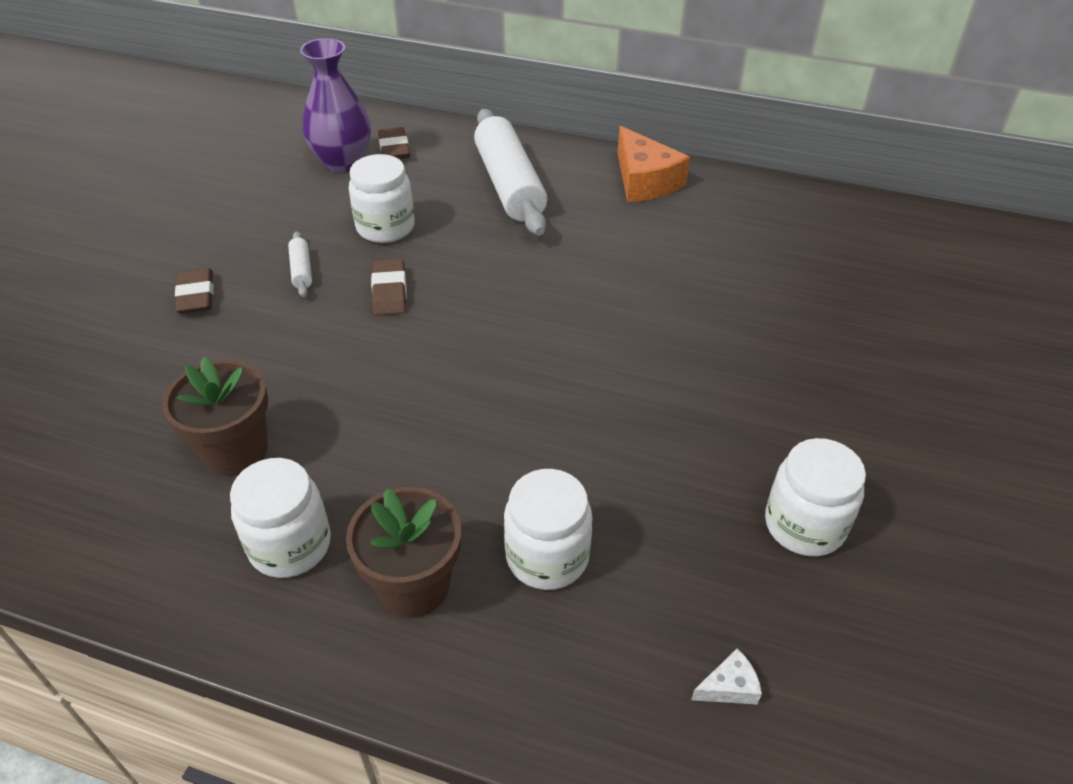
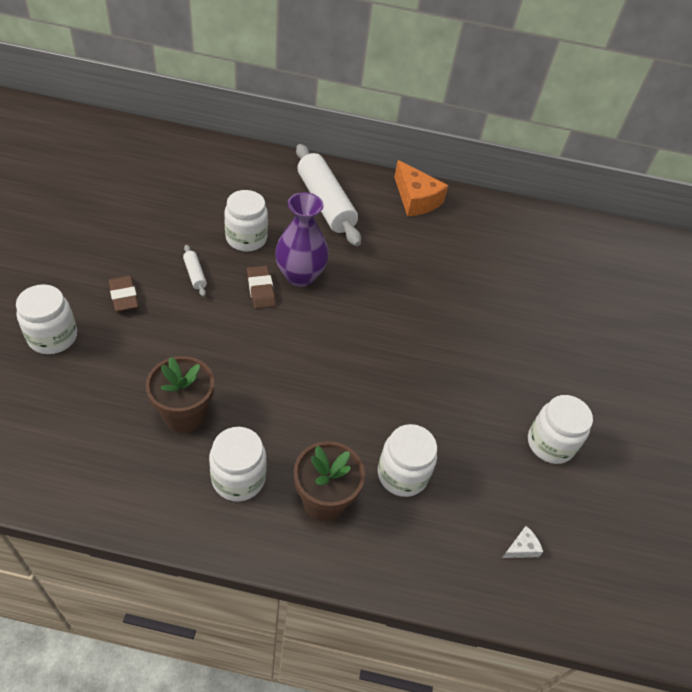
camera: 15 degrees left, 5 degrees up
purple vase [300,38,371,173] -> purple vase moved to [275,192,329,287]
brown eraser [378,127,410,159] -> none
none -> white jar [16,284,77,354]

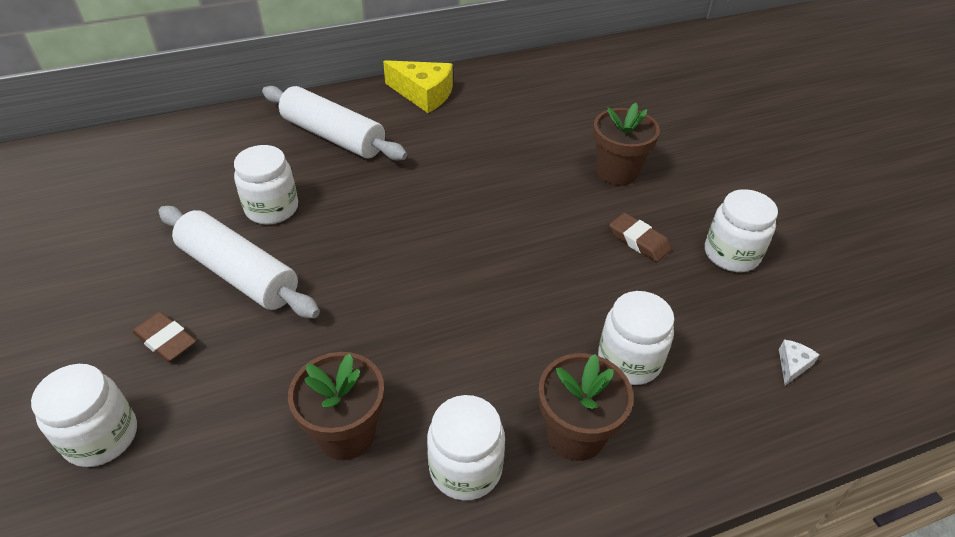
camera: 25 degrees left, 5 degrees down
white rolling pin [183,245,207,297] -> white rolling pin [158,206,320,318], size x2.40
brown eraser [247,266,276,309] -> brown eraser moved to [609,213,672,262]
purple vase [275,192,329,287] -> none
orange cheese [394,160,449,216] -> yellow cheese [383,60,453,113]
none -> brown flower pot [593,103,660,185]

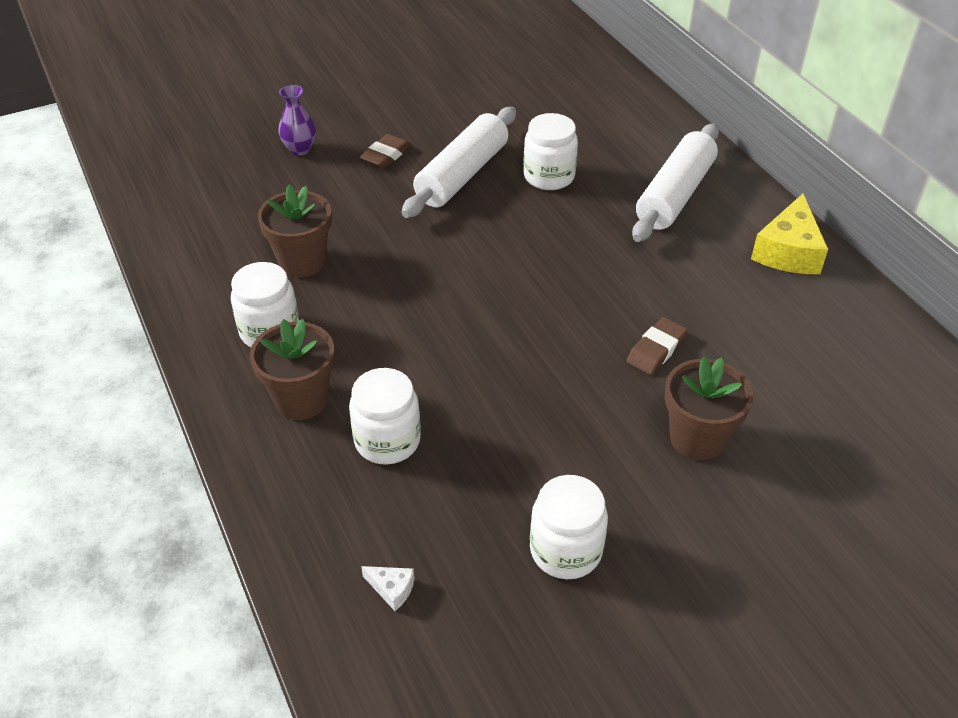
camera: 85 degrees right, 0 degrees up
white jar [31,364,137,467] -> purple vase [278,85,316,156]
brown eraser [609,213,672,262] -> brown eraser moved to [626,317,687,375]

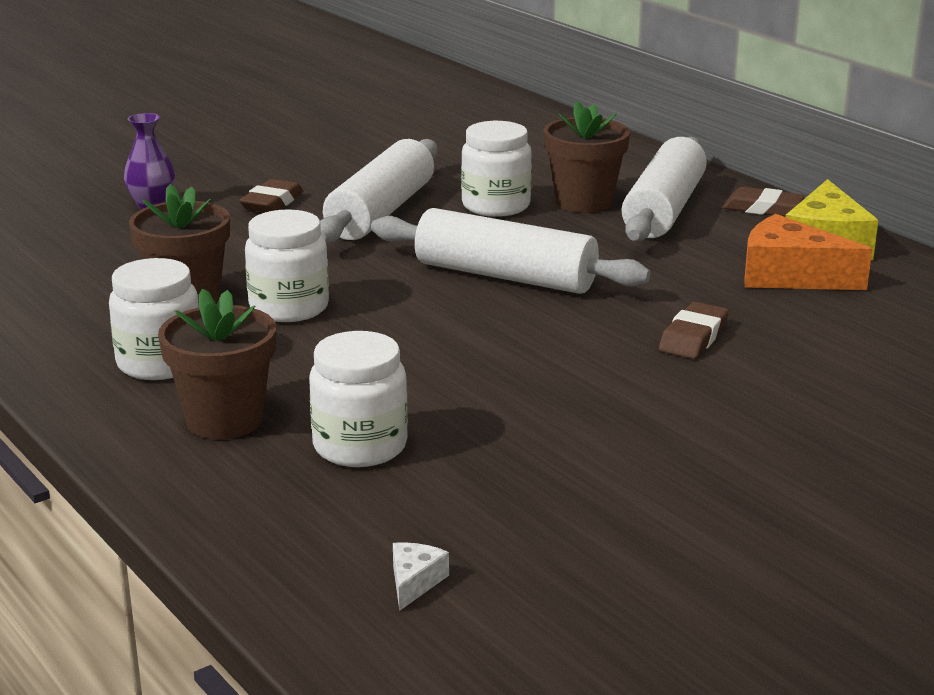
camera: 10 degrees left, 20 degrees down
white cheese [361,566,415,611] -> white cheese turned 90 degrees counterclockwise [393,542,449,611]
white jar [530,475,608,579] -> white jar moved to [245,209,329,322]
brown flower pot [665,357,753,460] -> brown flower pot moved to [544,101,630,213]
none -> white rolling pin [371,208,650,294]
none -> brown eraser [723,187,805,217]
none -> orange cheese [744,214,872,290]

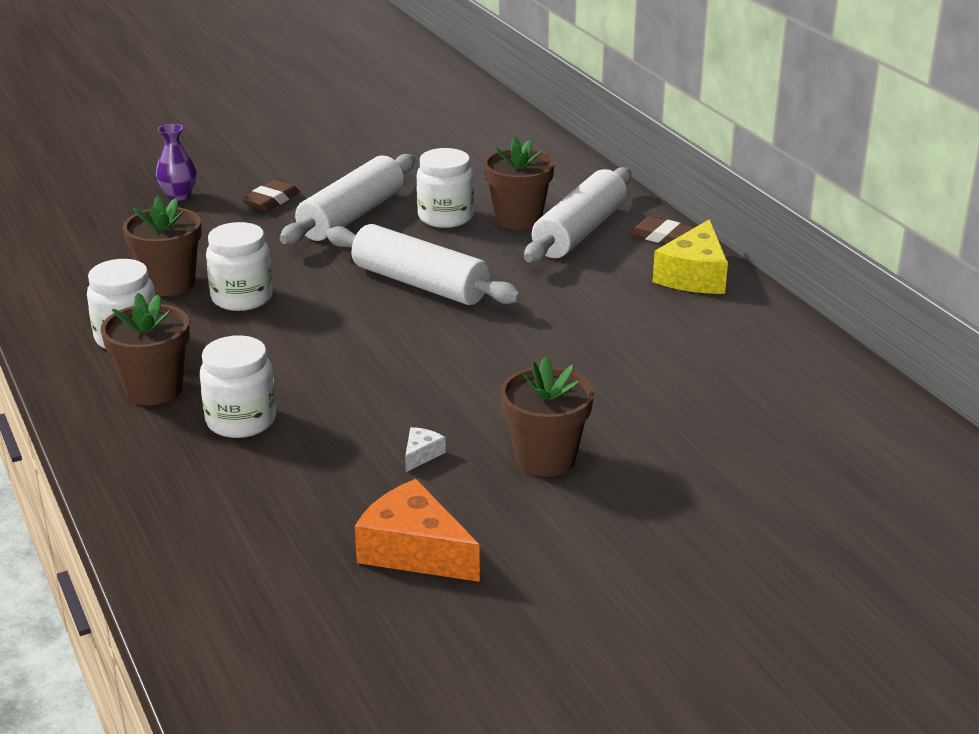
camera: 10 degrees right, 5 degrees up
white cheese [393,542,449,611] -> white cheese moved to [405,427,446,472]
brown eraser [659,302,729,359] -> none
orange cheese [744,214,872,290] -> orange cheese moved to [355,479,480,582]
none -> brown flower pot [500,356,594,477]

